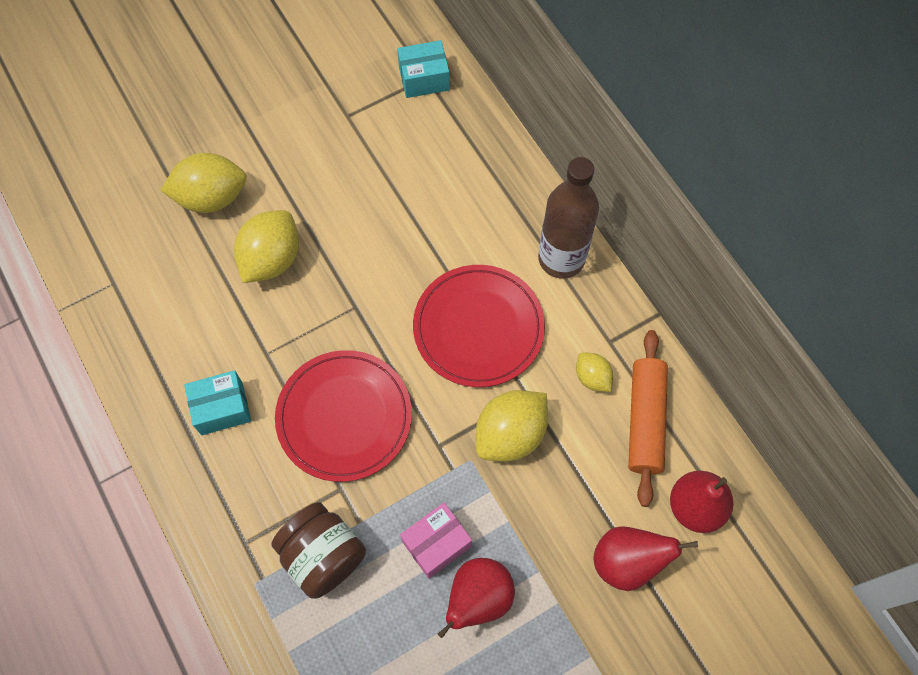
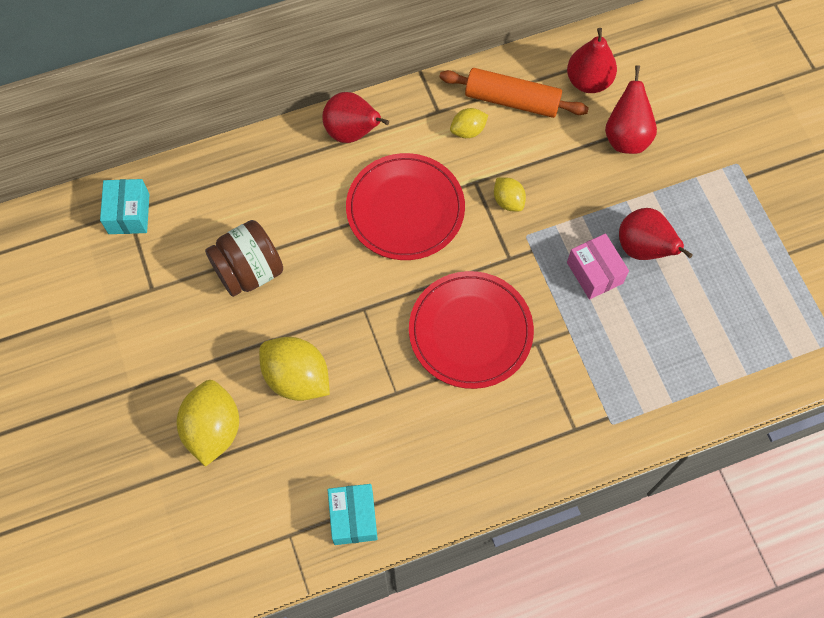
camera: 80 degrees left, 0 degrees up
turquoise box [184,370,251,435] -> turquoise box moved to [328,484,378,545]
brown jar [271,502,366,599] -> brown jar moved to [205,220,283,297]
yellow lemon [476,390,548,462] -> yellow lemon [494,178,526,212], size x0.54
brown bottle [538,157,599,279] -> red pear [322,92,389,143]

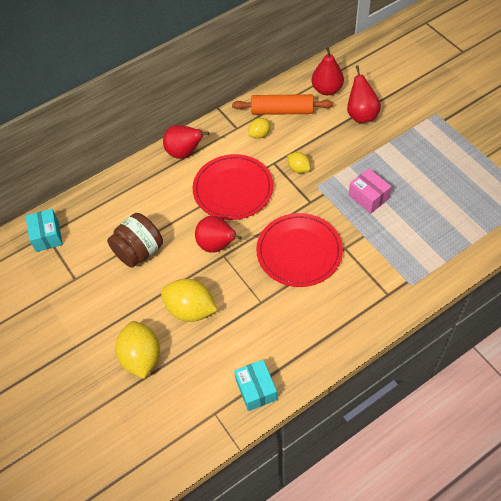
camera: 10 degrees left, 10 degrees down
red pear [619,208,693,260] -> red pear moved to [195,216,242,253]

